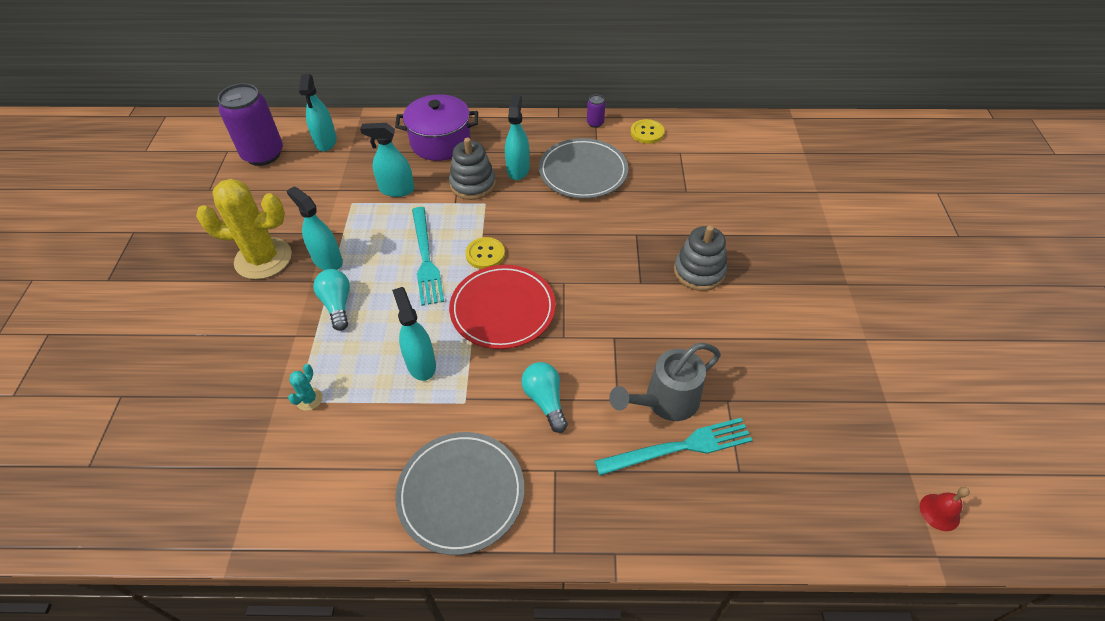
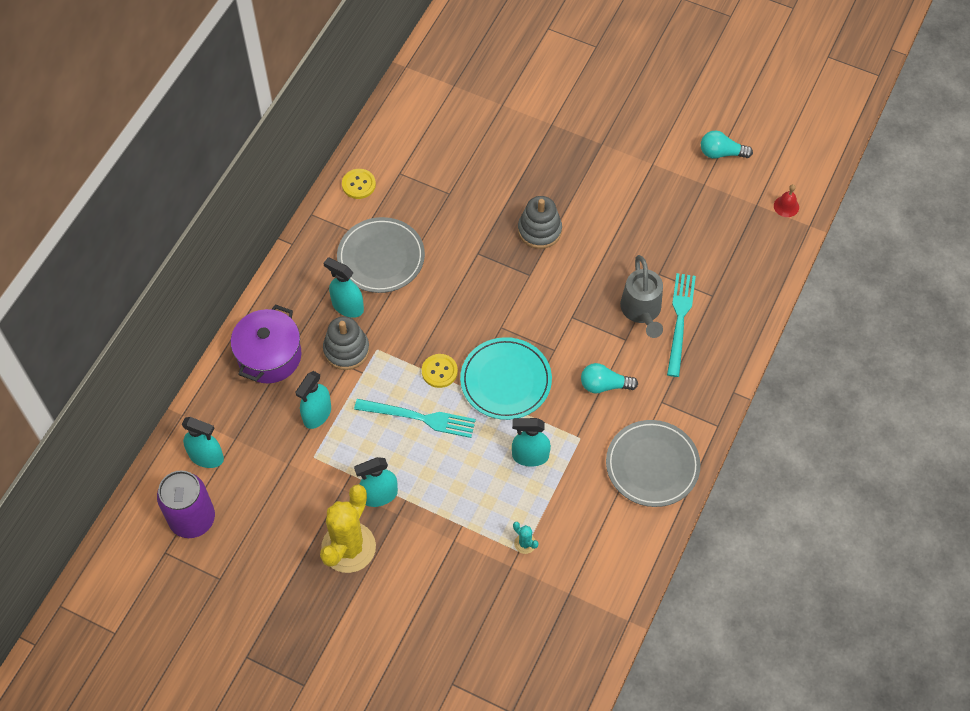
camera: 65 degrees left, 10 degrees up
turquoise light bulb [313,269,350,331] -> turquoise light bulb moved to [701,130,753,159]
red plate [449,265,556,349] -> turquoise plate [460,337,552,420]
purple can [587,95,605,128] -> none

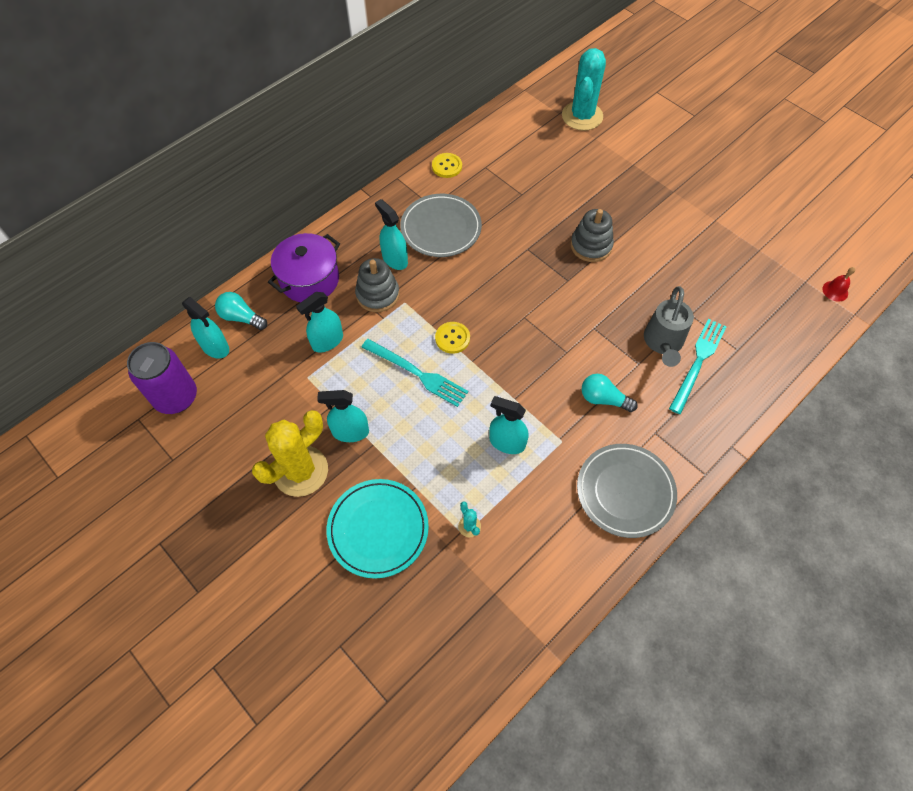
camera: 20 degrees right, 0 degrees up
turquoise plate [460,337,552,420] -> turquoise plate moved to [327,479,429,579]
turquoise light bulb [701,130,753,159] -> turquoise light bulb moved to [215,292,267,330]
none -> turquoise cactus [562,48,606,131]

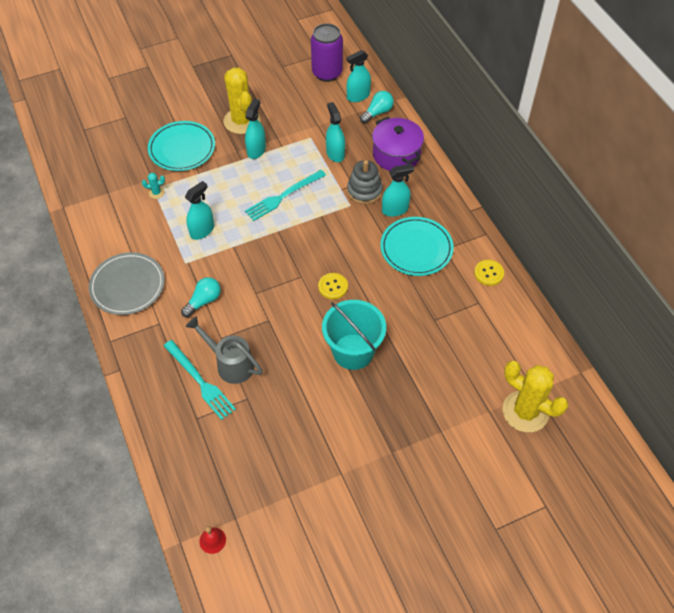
camera: 110 degrees right, 5 degrees down
grey plate [400,194,482,257] -> turquoise plate [380,217,454,276]
yellow button [435,322,470,354] -> yellow button moved to [318,273,348,299]
turquoise cactus [562,48,606,131] -> yellow cactus [502,361,568,432]
grey stacking toy [571,209,614,262] -> turquoise bucket [322,300,386,370]

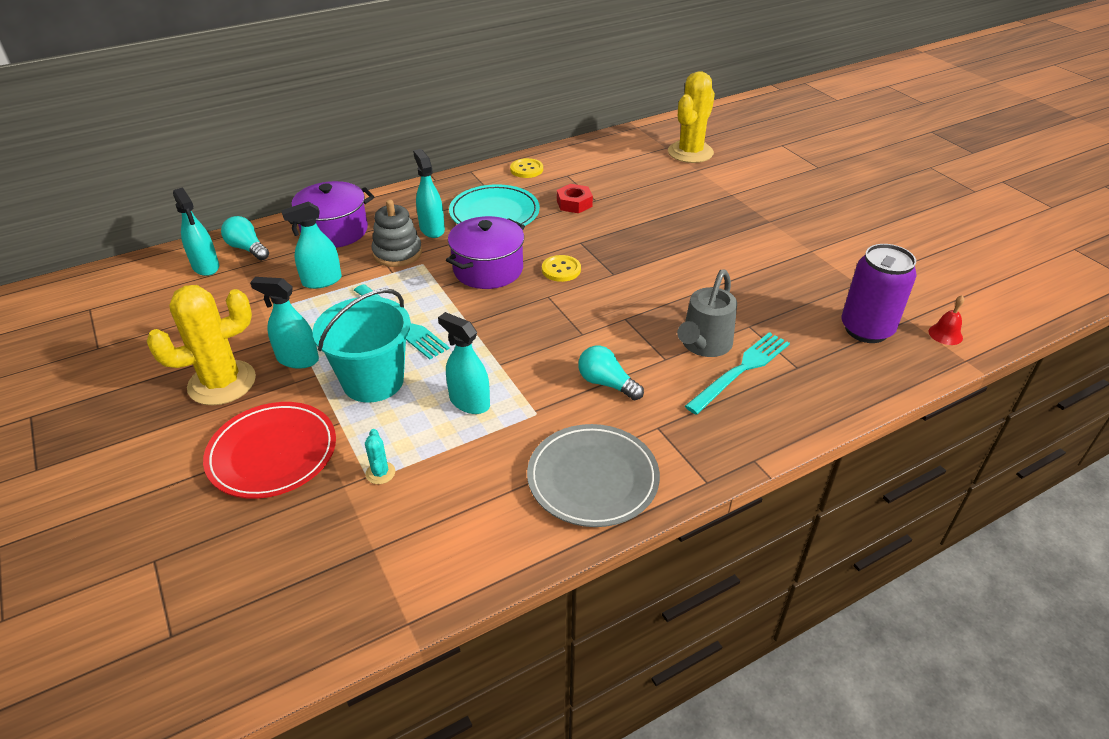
camera: 95 degrees left, 15 degrees down
turquoise plate [148,121,215,171] -> red plate [203,402,336,499]
purple can [311,23,343,82] -> purple can moved to [841,244,917,343]
turquoise bucket [322,300,386,370] -> turquoise bucket moved to [312,289,411,403]
none -> purple pot [446,216,525,289]
none -> red nut [557,184,593,213]

